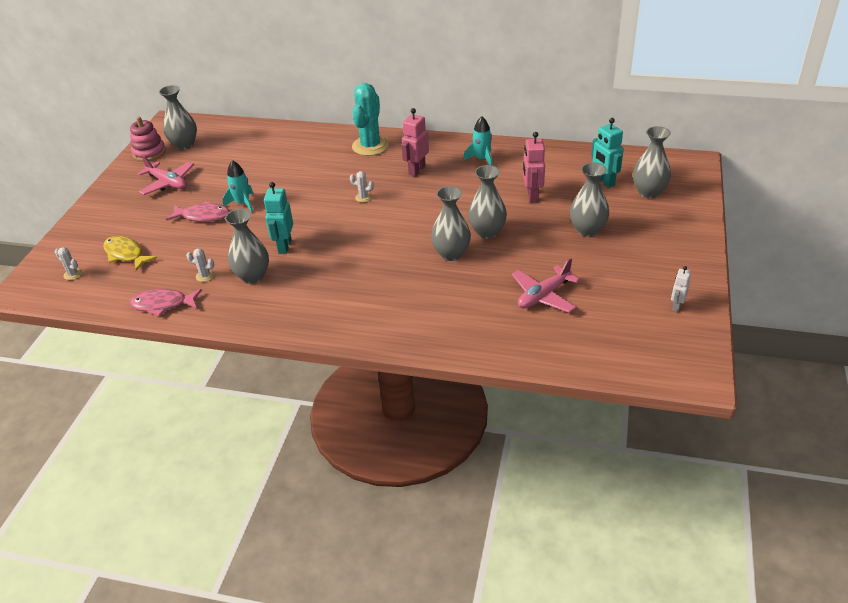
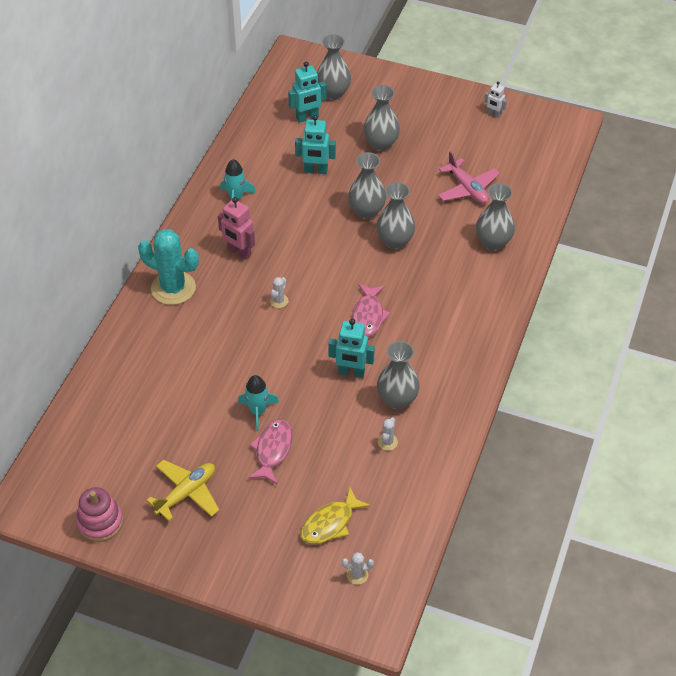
camera: 85 degrees left, 10 degrees up
white cactus [55,247,82,280] -> white cactus turned 45 degrees clockwise [342,552,374,585]
pink fish [129,289,202,316] -> pink fish moved to [352,284,391,337]
pink plane [137,155,194,195] -> yellow plane [147,460,219,521]
grey vase [159,85,197,150] -> grey vase moved to [476,183,515,251]
pink robot [523,132,545,203] -> turquoise robot [295,115,336,174]

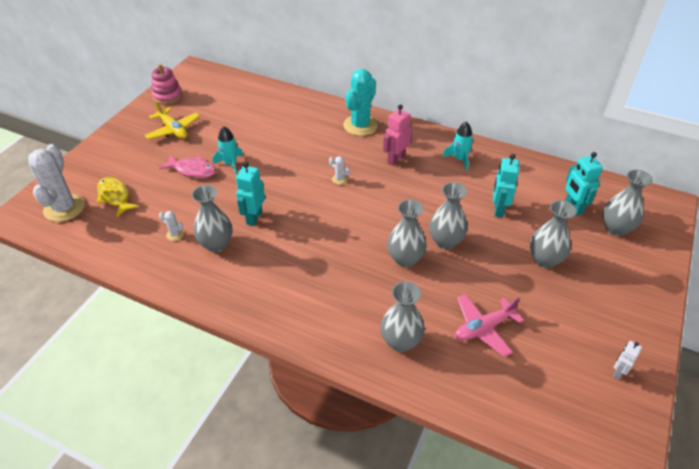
camera: 95 degrees right, 5 degrees down
white cactus [342,552,374,585] -> white cactus [28,144,85,222], size x2.40
pink fish [352,284,391,337] -> none

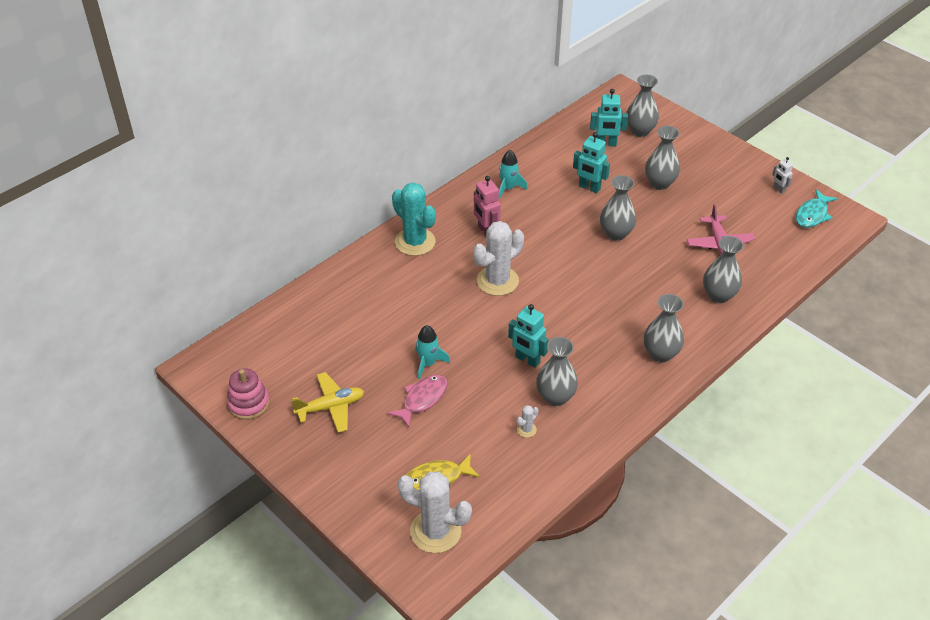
camera: 70 degrees left, 0 degrees up
white cactus [329,156,350,185] -> white cactus [473,221,524,296], size x2.40
grey vase [387,199,427,267] -> grey vase moved to [644,294,684,363]
none -> turquoise fish [796,189,838,228]

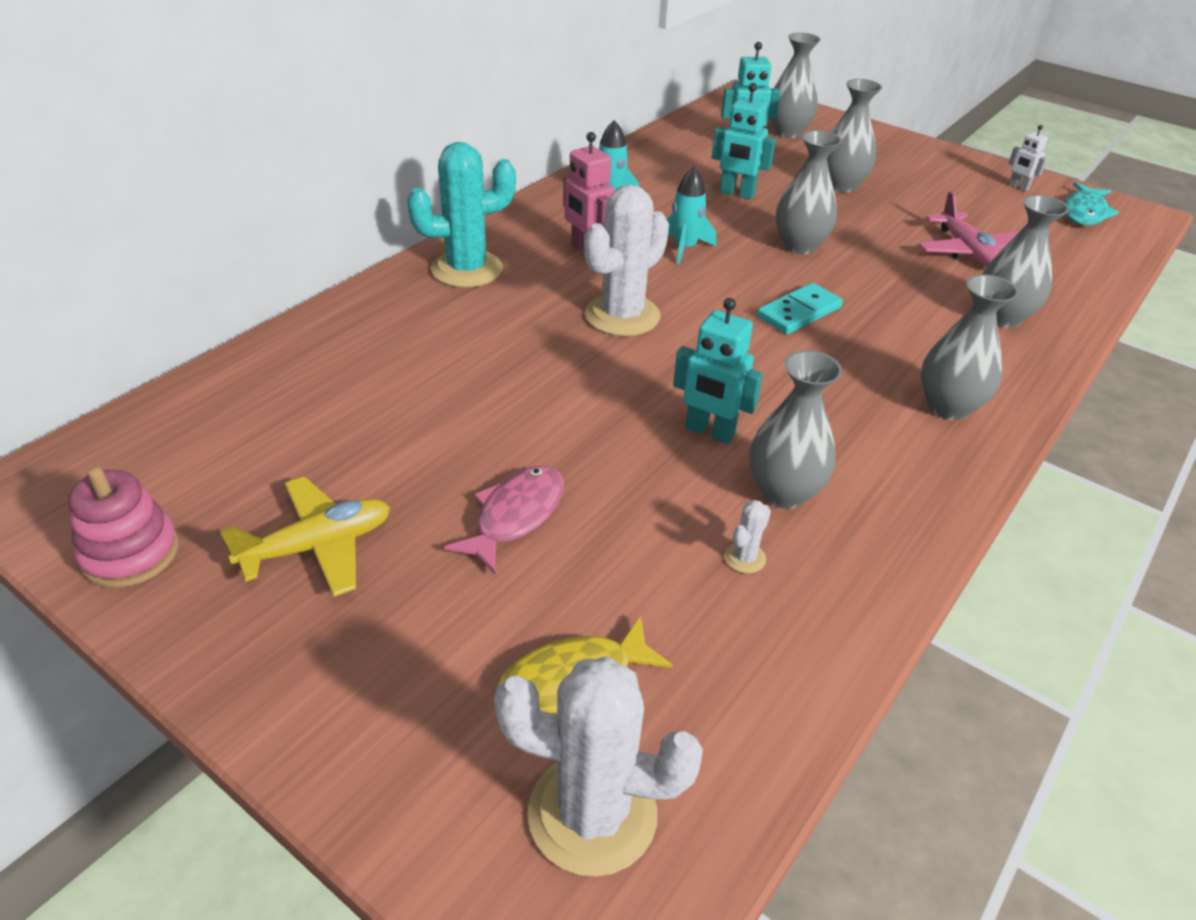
camera: 10 degrees left, 5 degrees down
turquoise cactus [392,182,436,256] -> turquoise cactus turned 60 degrees counterclockwise [407,142,516,288]
turquoise rocket [415,325,450,379] -> turquoise rocket moved to [667,167,716,264]
none -> turquoise domino [757,283,843,334]

